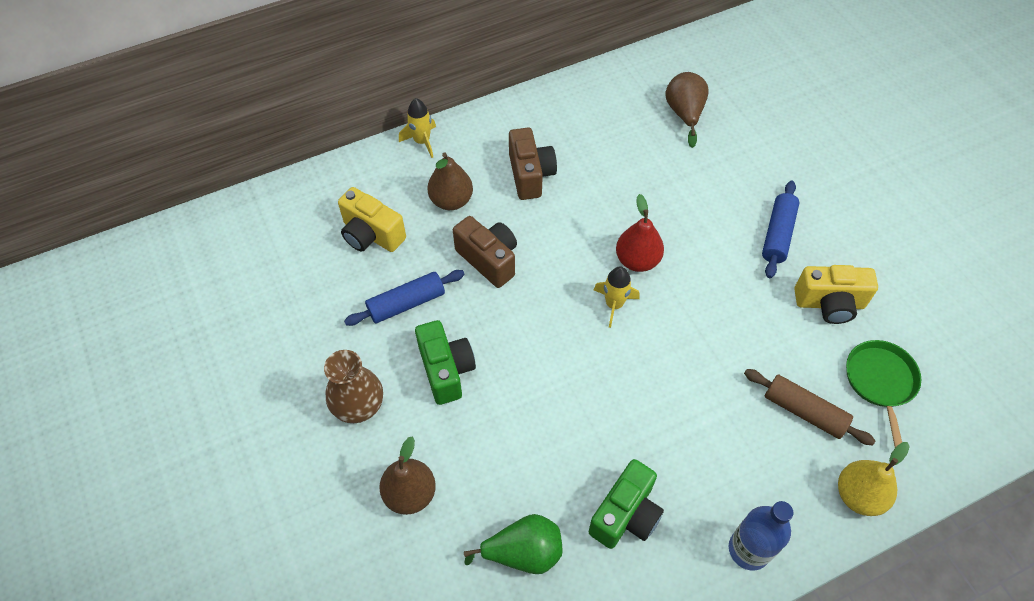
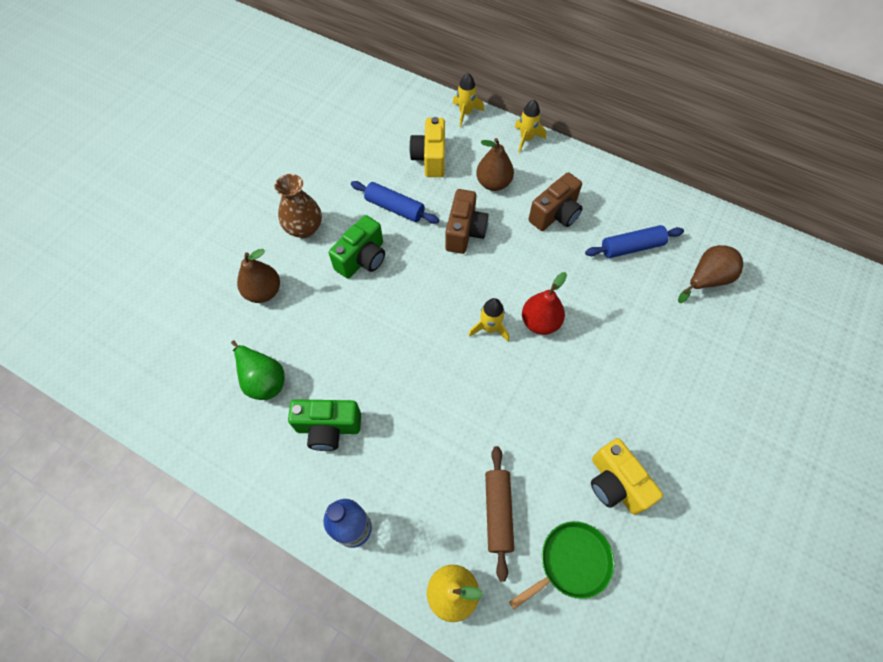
camera: 55 degrees right, 5 degrees up
blue rolling pin [762,181,799,278] -> blue rolling pin moved to [585,225,684,258]
none -> yellow rocket [453,73,484,127]

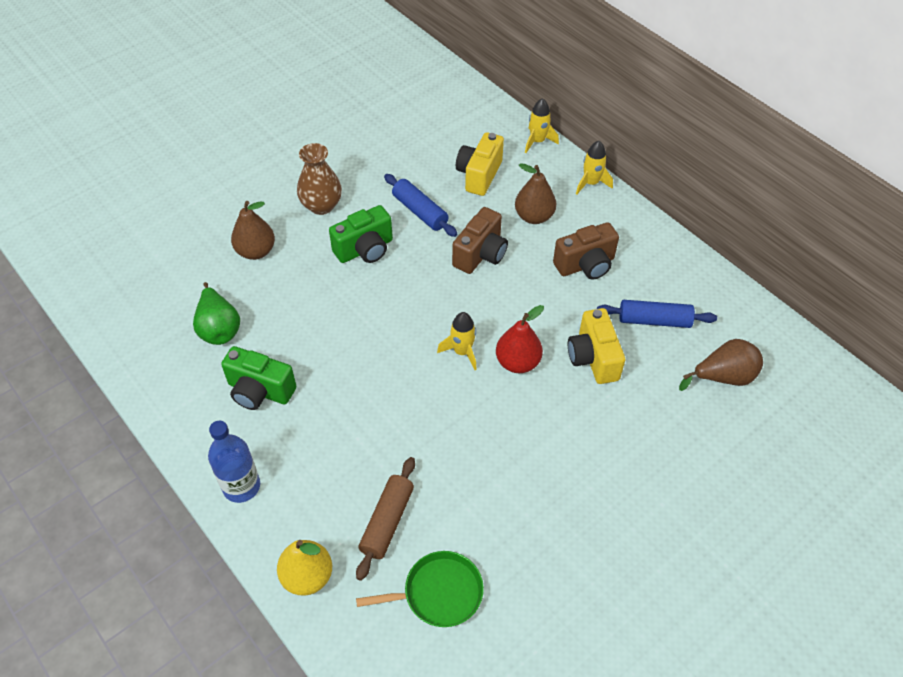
camera: 20 degrees right, 10 degrees down
yellow camera [591,438,663,515] -> yellow camera moved to [568,308,625,384]

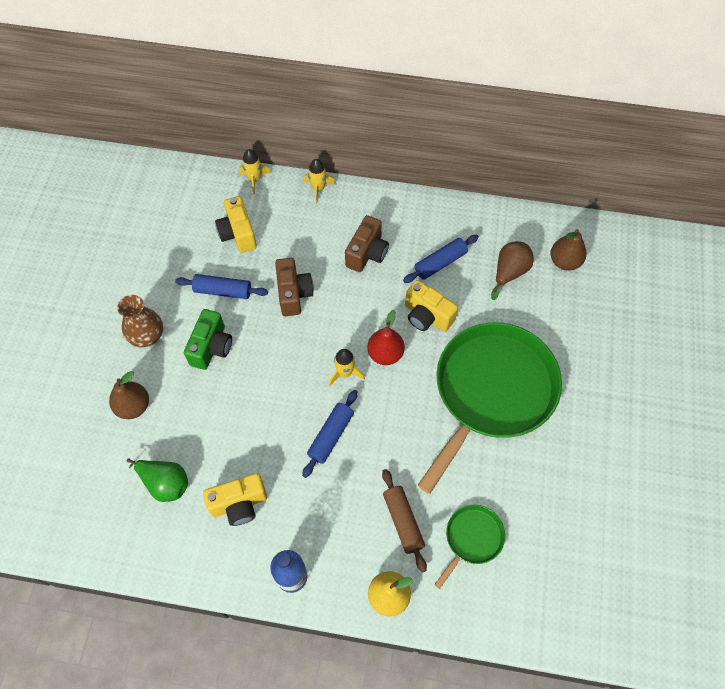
camera: 40 degrees left, 10 degrees up
green camera [221,346,296,410] -> yellow camera [203,473,267,526]
brown pear [515,163,557,224] -> brown pear moved to [551,229,587,271]
none -> blue rolling pin [302,390,358,478]
none -> green pan [418,322,562,494]

